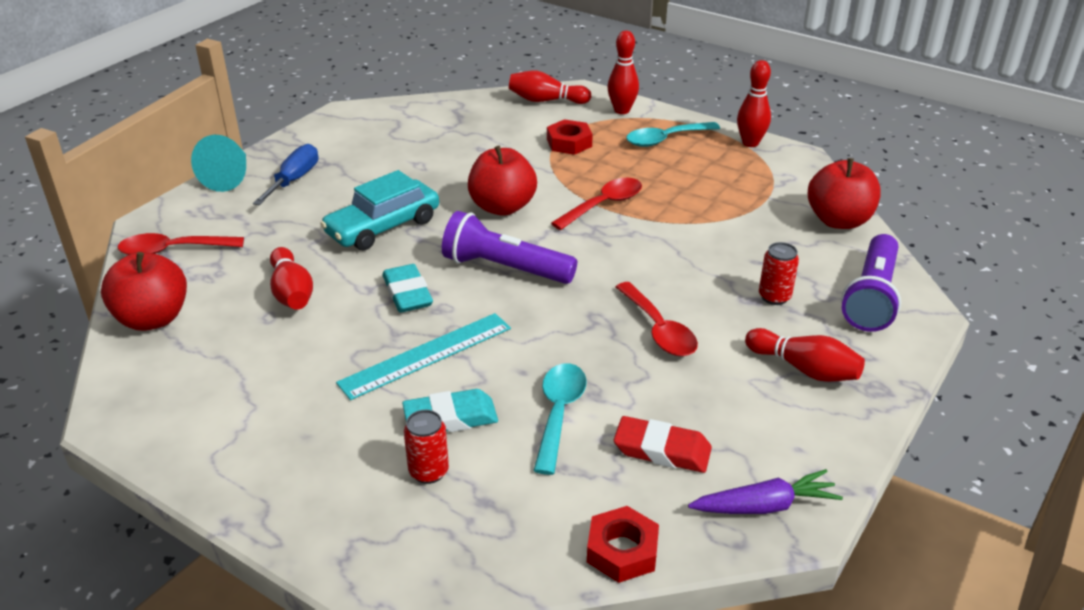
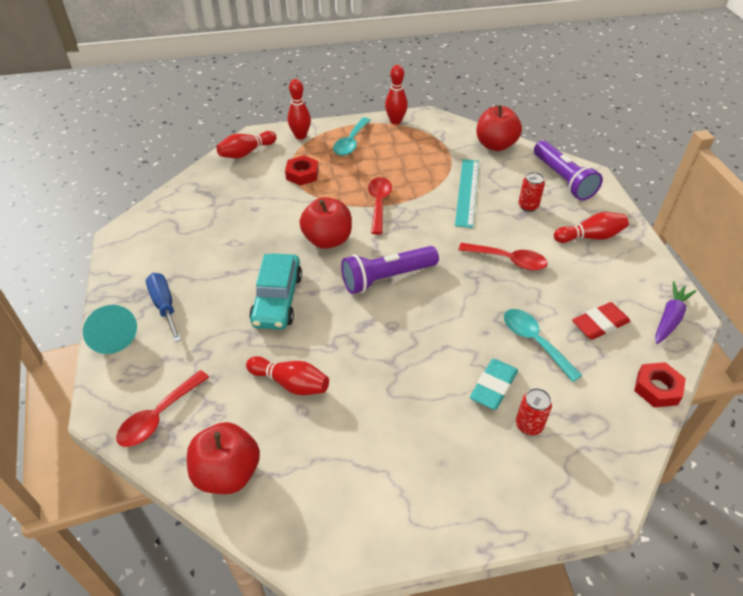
camera: 45 degrees left, 10 degrees up
turquoise ruler [336,313,511,400] -> turquoise ruler moved to [455,159,479,228]
turquoise eraser [382,264,433,313] -> none

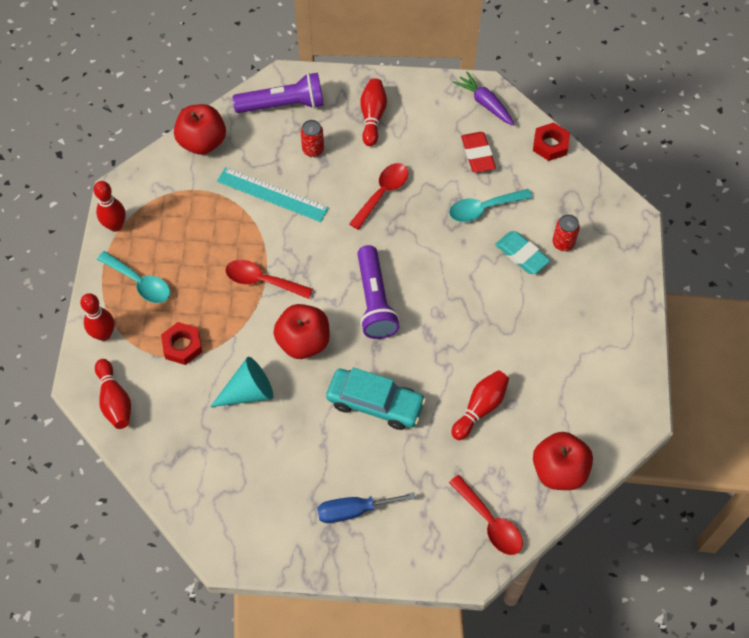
camera: 75 degrees left, 15 degrees up
turquoise cone [83,305,137,354] -> turquoise cone moved to [210,357,273,407]

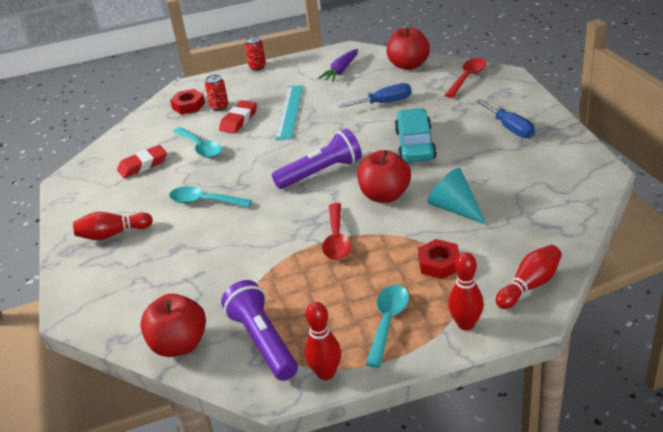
camera: 105 degrees left, 25 degrees down
turquoise ruler [217,167,329,222] -> turquoise ruler moved to [275,85,303,140]
purple flashlight [232,73,324,113] -> purple flashlight moved to [221,280,298,381]
red can [301,120,324,157] -> red can moved to [245,36,266,71]
red spoon [349,163,408,230] -> turquoise spoon [169,186,252,208]
red bowling pin [451,370,509,440] -> blue screwdriver [338,83,412,108]
purple carrot [453,71,514,125] -> purple carrot moved to [318,49,358,82]
turquoise eraser [495,231,550,274] -> red eraser [219,101,257,134]
red nut [533,122,570,161] -> red nut moved to [170,89,205,115]

